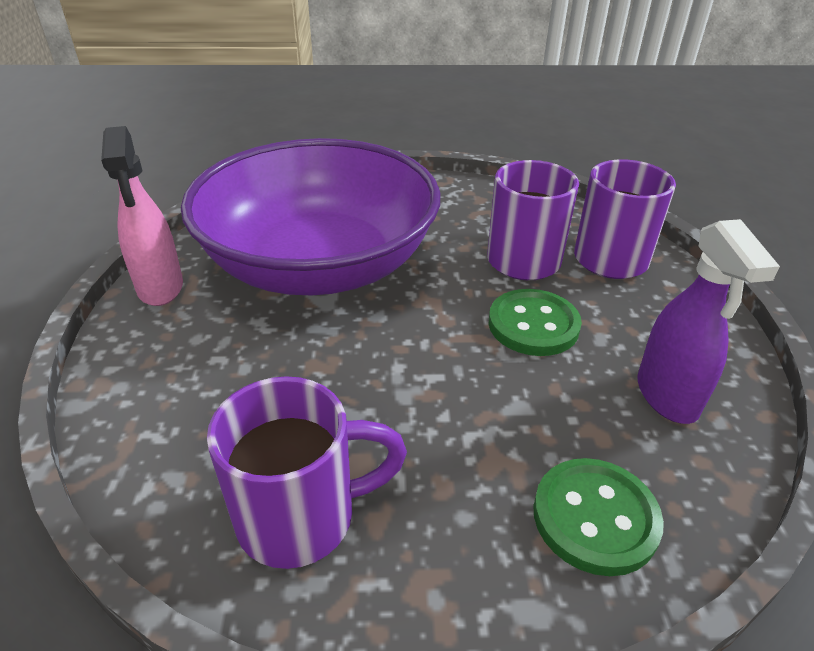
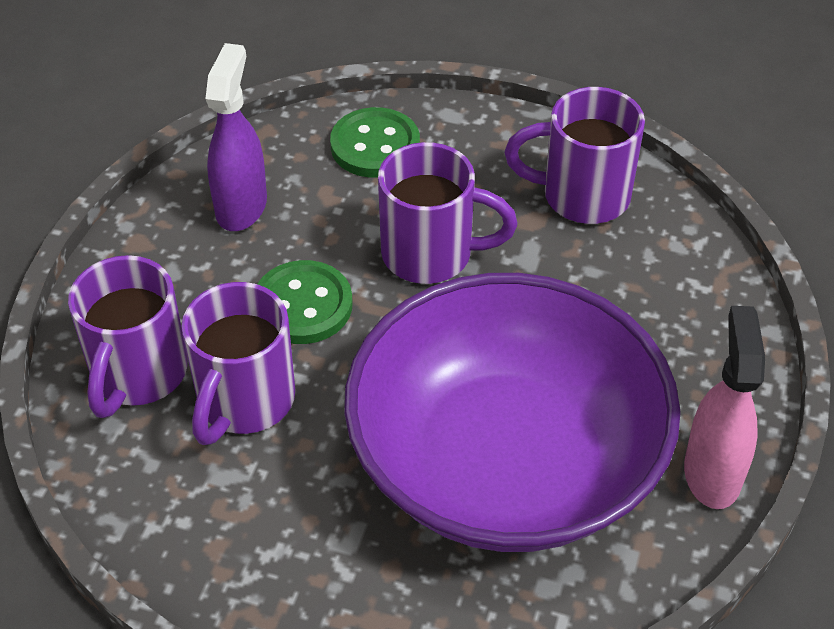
camera: 160 degrees left, 10 degrees up
none -> purple mug [378,142,517,284]

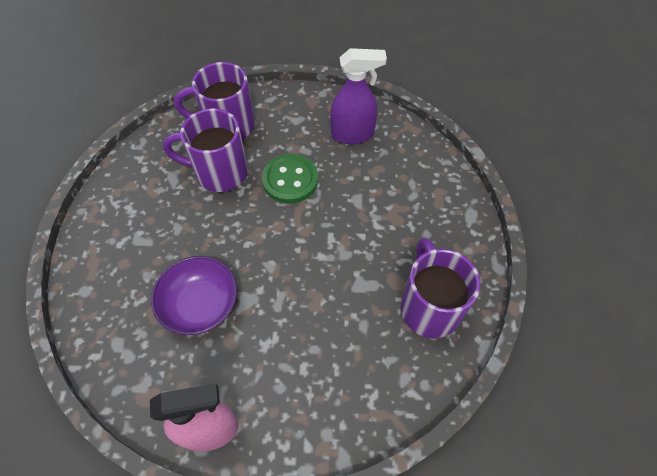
camera: 75 degrees right, 10 degrees up
green button [330,107,420,178] -> none
purple bowl [344,273,681,552] -> purple bowl [151,256,237,335], size x0.44
purple mug [378,142,517,284] -> none

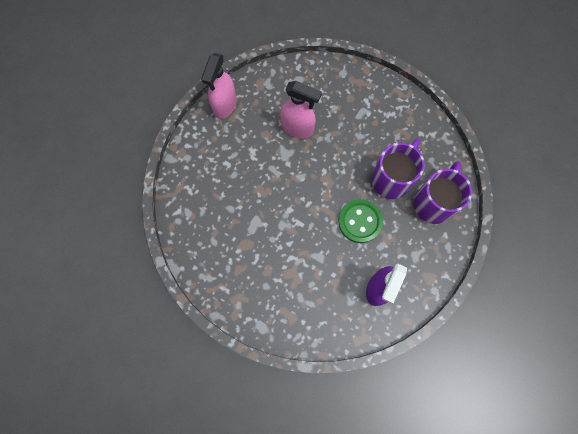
camera: 120 degrees right, 15 degrees up
purple bowl [151,256,237,335] -> pink spray bottle [280,81,322,138]
purple mug [401,237,480,338] -> none

